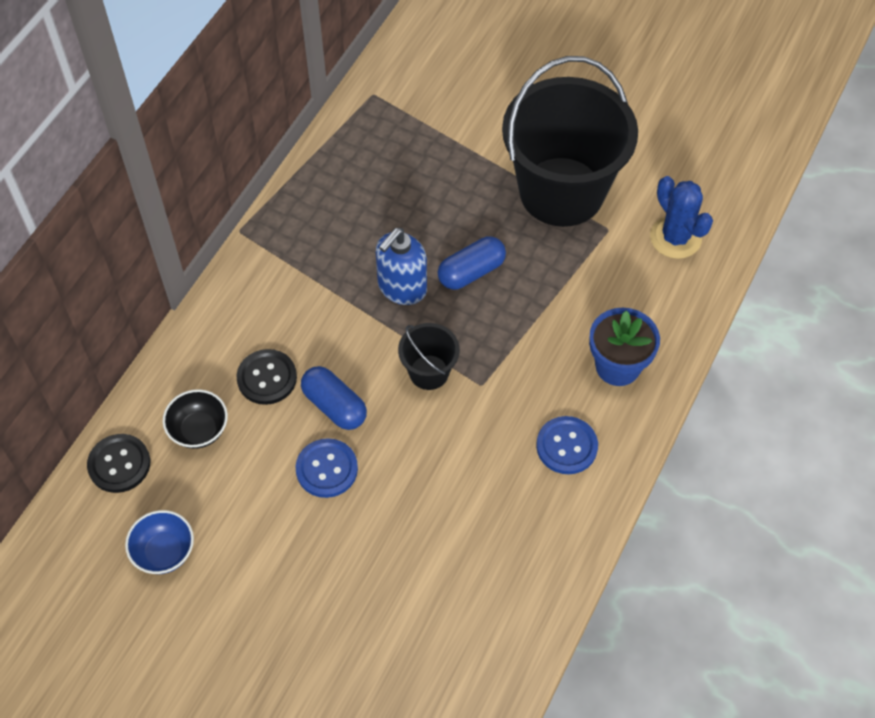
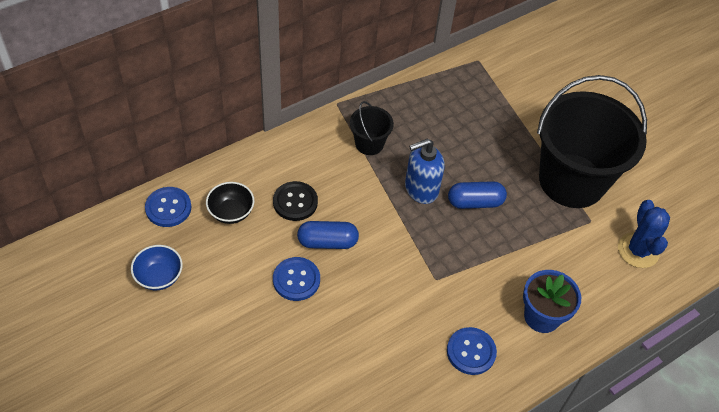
camera: 25 degrees right, 5 degrees down
black button [87,434,150,493] -> blue button [145,187,192,227]
blue capsule [301,366,367,430] -> blue capsule turned 75 degrees counterclockwise [297,221,359,249]
black bucket [398,323,460,390] -> black bucket moved to [350,101,394,155]

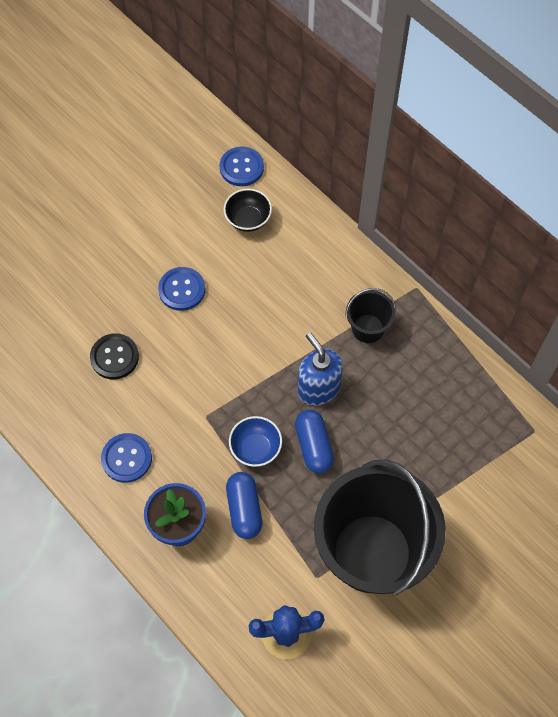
camera: 85 degrees right, 10 degrees up
blue bowl [131,245,183,290] -> blue bowl moved to [229,416,282,467]
black button [273,181,318,221] -> black button moved to [90,333,139,379]
blue capsule [297,221,359,249] -> blue capsule moved to [226,472,262,539]

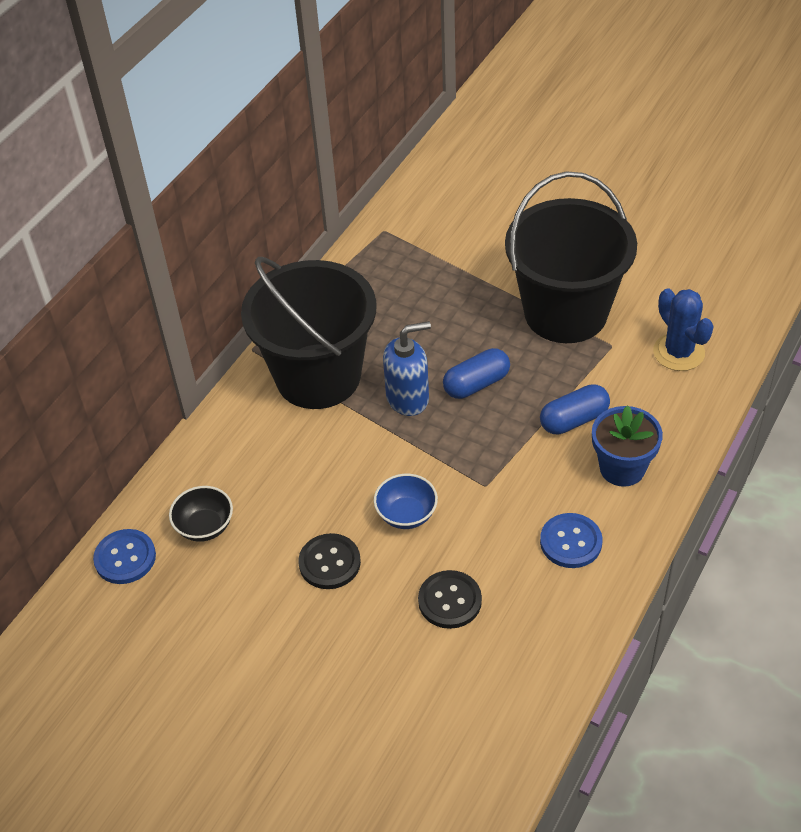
camera: 105 degrees left, 15 degrees down
blue button [158,267,205,311] -> black button [298,533,361,589]
blue bowl [229,416,282,467] -> blue bowl moved to [374,474,438,529]
blue soap dispenser [298,333,343,406] -> blue soap dispenser turned 150 degrees counterclockwise [383,321,431,416]
black bucket [346,288,396,343] -> black bucket [241,257,376,409], size x2.30

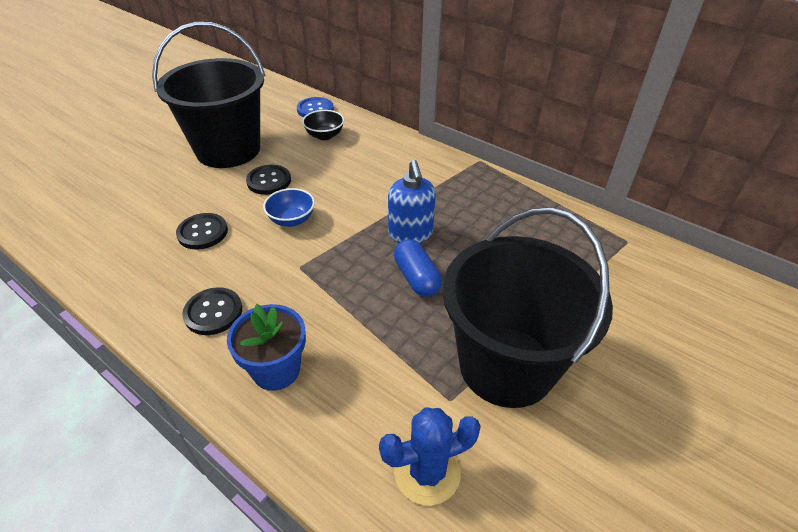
camera: 95 degrees right, 5 degrees down
black bucket [241,257,376,409] -> black bucket moved to [152,22,266,168]
blue capsule [540,384,610,434] -> none
blue button [540,513,603,568] -> black button [182,287,242,335]

